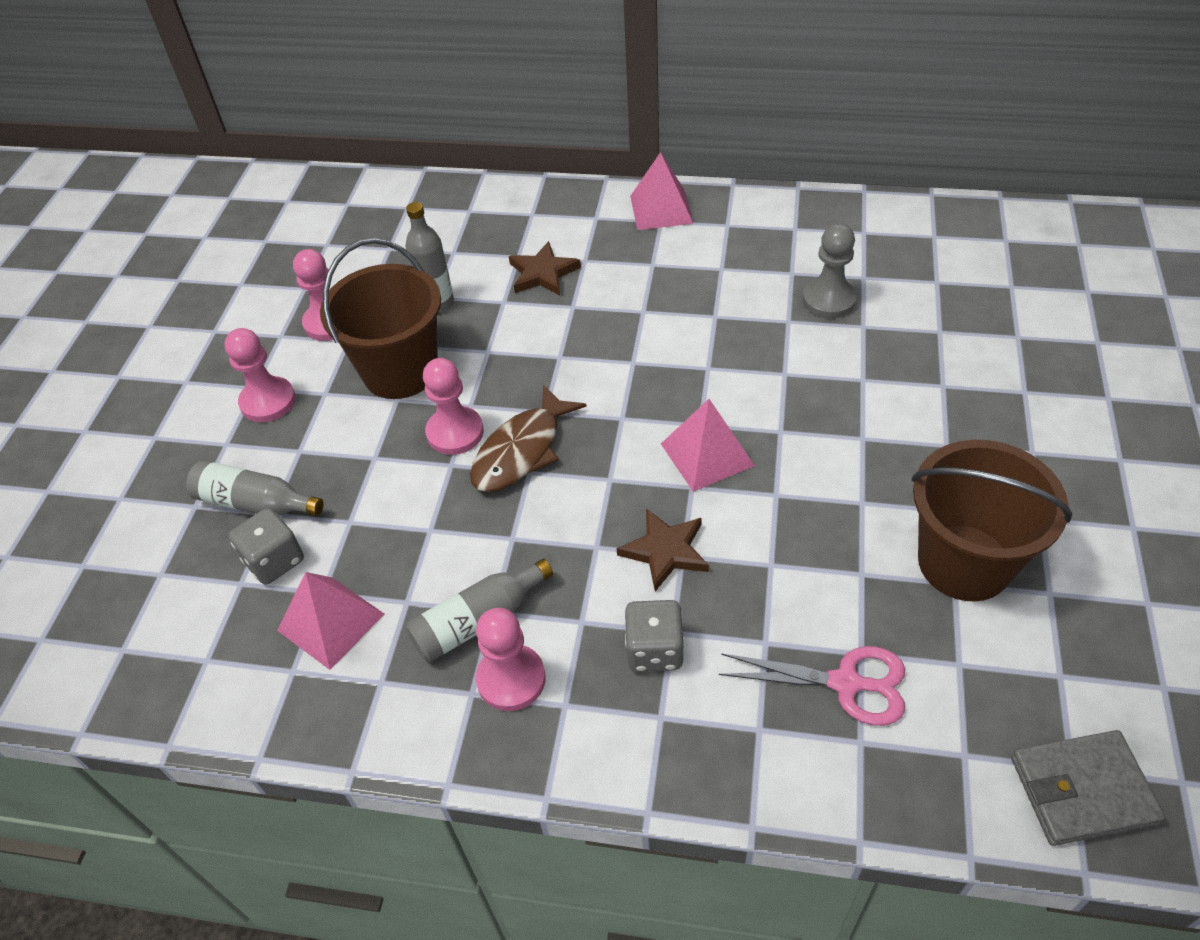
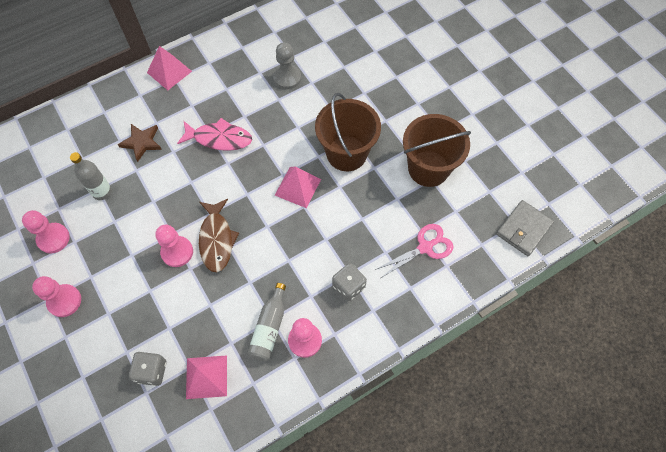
camera: 45 degrees left, 15 degrees up
grey bottle [186,460,324,516] -> none
brown bucket [320,238,441,399] -> brown bucket moved to [315,93,381,171]
brown star [617,508,709,591] -> none
none -> pink fish [177,118,252,151]

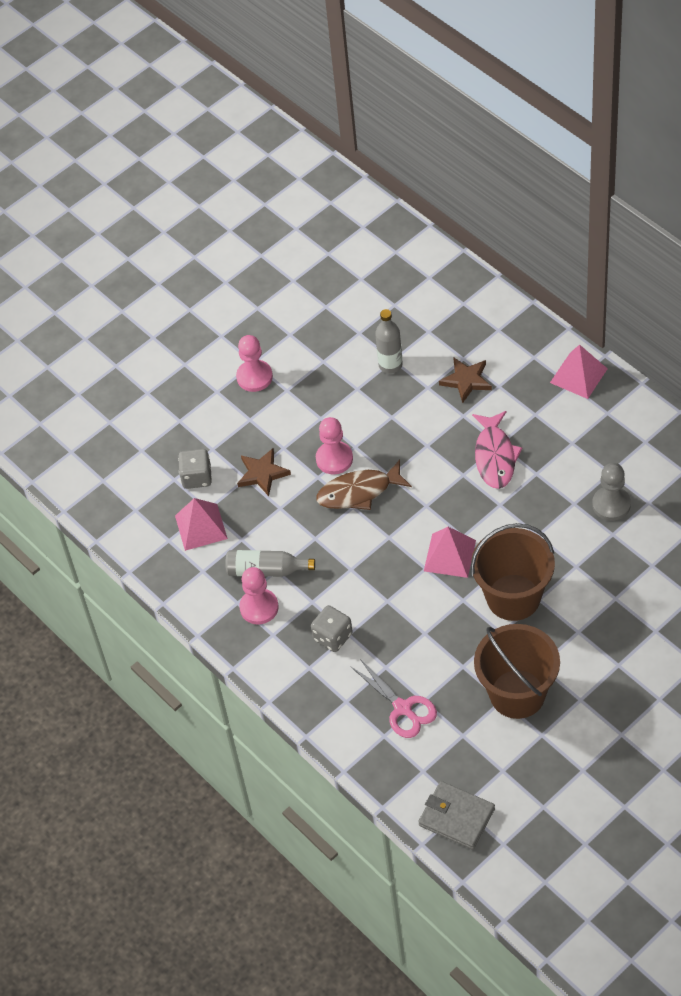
camera: 85 degrees right, 10 degrees down
pink pawn [22,210,70,253] -> none
none -> brown star [237,448,291,496]

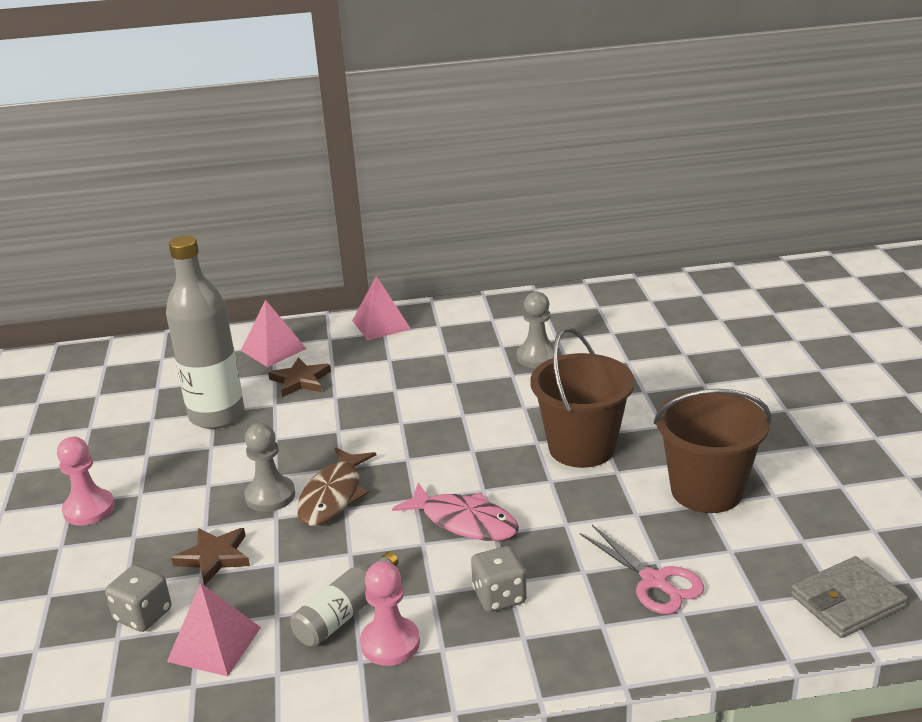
camera: 60 degrees left, 25 degrees down
pink pawn [316,417,353,474] -> grey pawn [244,423,295,512]
pink scissors [350,658,437,738] -> pink scissors turned 60 degrees clockwise [580,525,704,614]
grey bottle [375,309,403,374] -> grey bottle [166,235,244,429], size x1.88
pink pyramid [424,527,476,578] -> pink pyramid moved to [241,300,306,367]
pink fish [472,411,522,489] -> pink fish moved to [392,483,519,541]

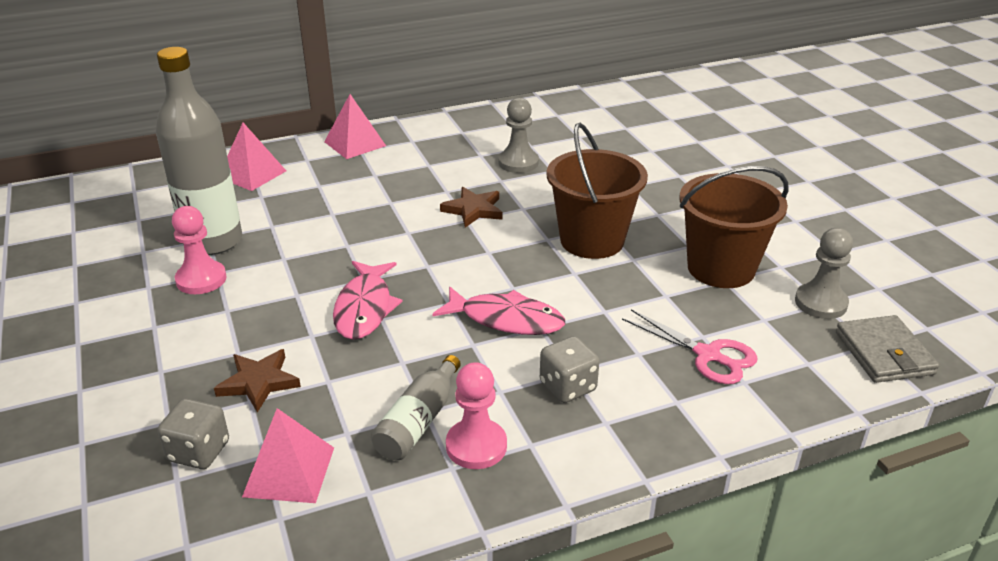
camera: 15 degrees left, 5 degrees up
pink pawn [57,437,115,526] -> pink pawn moved to [172,206,227,294]
grey pawn [244,423,295,512] -> grey pawn moved to [795,228,853,319]
brown star [268,357,331,397] -> brown star moved to [440,187,502,228]
brown fish [297,447,376,526] -> pink fish [333,261,402,340]
grey wallet [791,556,908,638] -> grey wallet turned 60 degrees counterclockwise [836,315,939,383]

